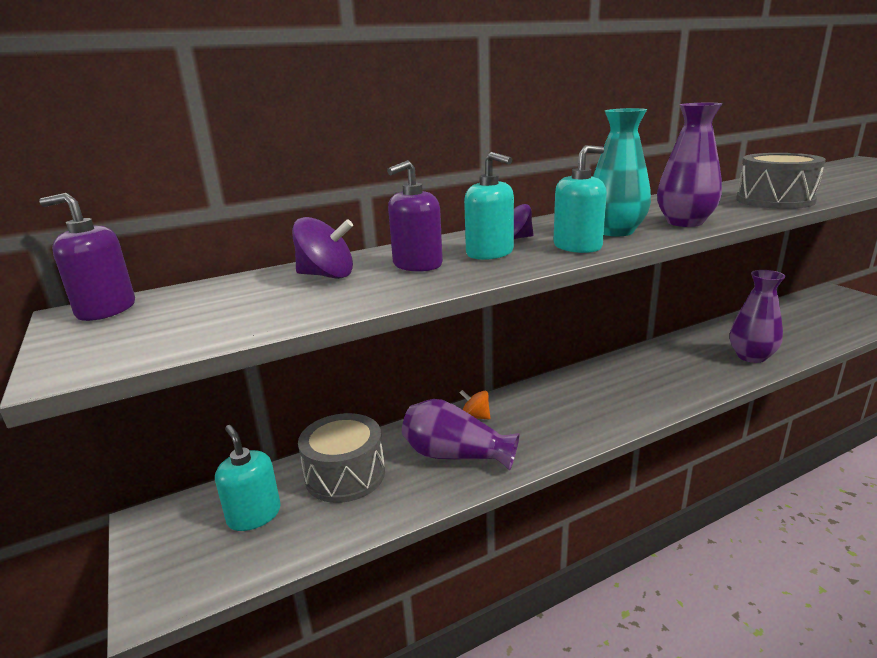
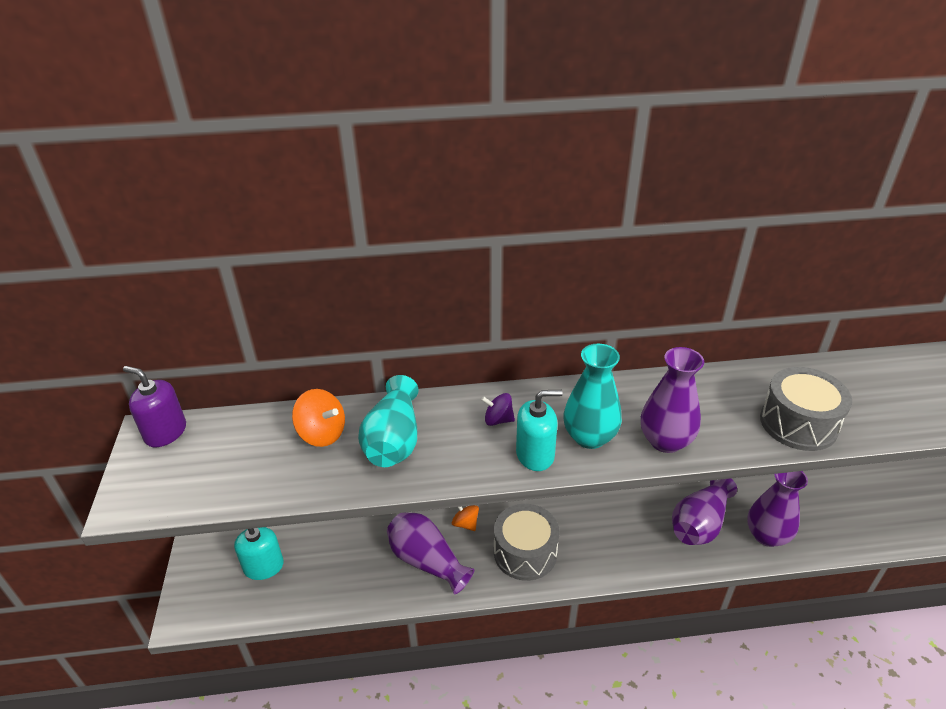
camera: 20 degrees right, 15 degrees up
purple spinning top [292,217,353,279] -> orange spinning top [292,389,345,447]
grey drum [298,413,385,503] -> grey drum moved to [494,504,559,581]
purple soap dispenser [387,160,443,272] -> turquoise vase [358,375,418,467]
turquoise soap dispenser [464,152,514,260] -> none
none -> purple vase [672,478,737,545]

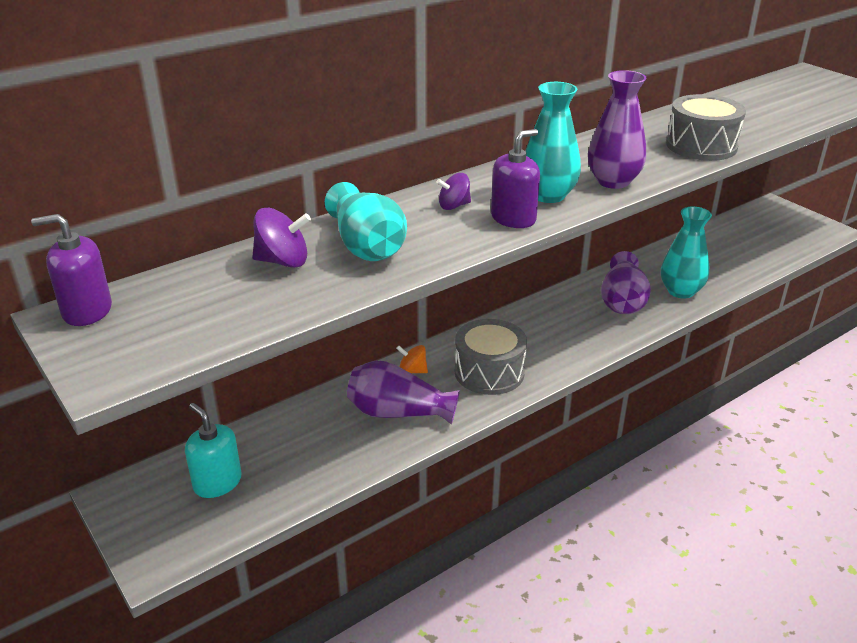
camera: 30 degrees left, 5 degrees down
orange spinning top [292,389,345,447] -> purple spinning top [253,208,311,268]
turquoise soap dispenser [516,390,563,471] -> purple soap dispenser [491,129,540,228]
purple vase [747,471,808,547] -> turquoise vase [661,207,712,299]

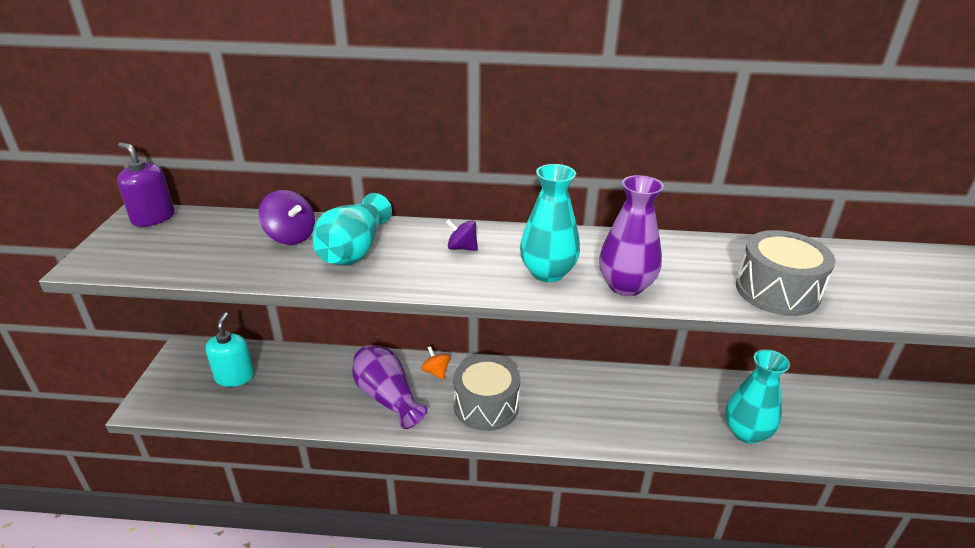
camera: 40 degrees right, 0 degrees up
purple soap dispenser [491,129,540,228] -> none
purple vase [601,251,651,314] -> none

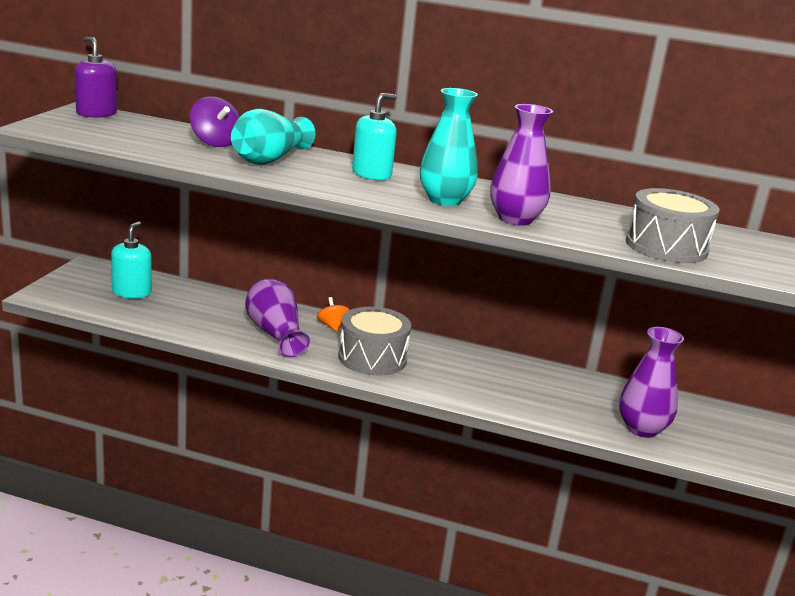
camera: 10 degrees right, 10 degrees down
purple spinning top [446,219,478,251] -> turquoise soap dispenser [352,93,397,180]
turquoise vase [725,349,790,444] -> purple vase [619,327,684,438]

